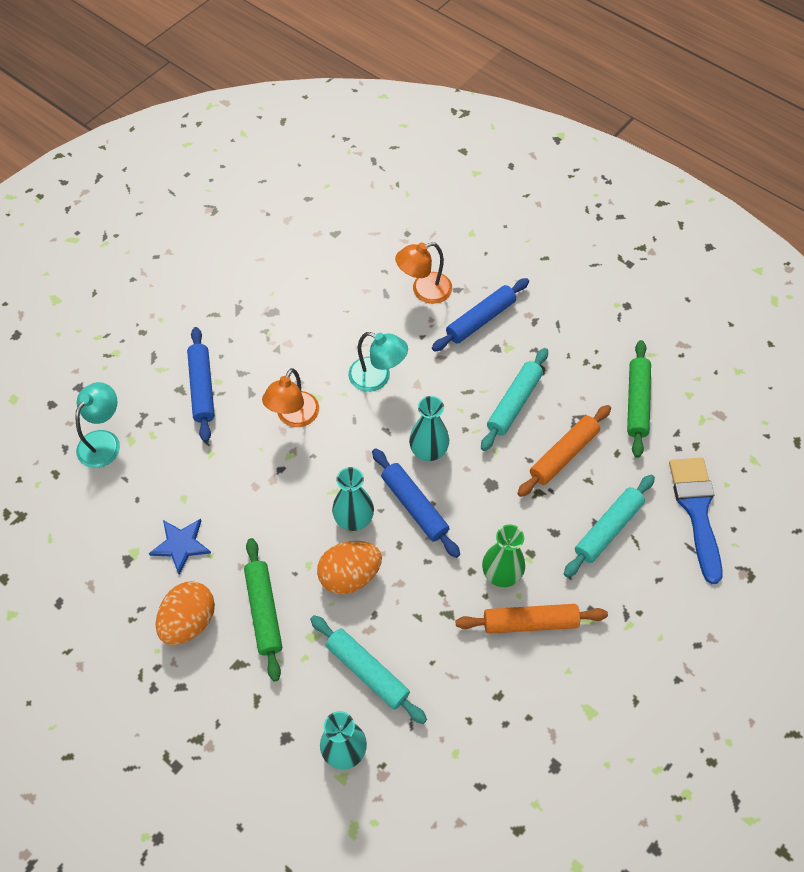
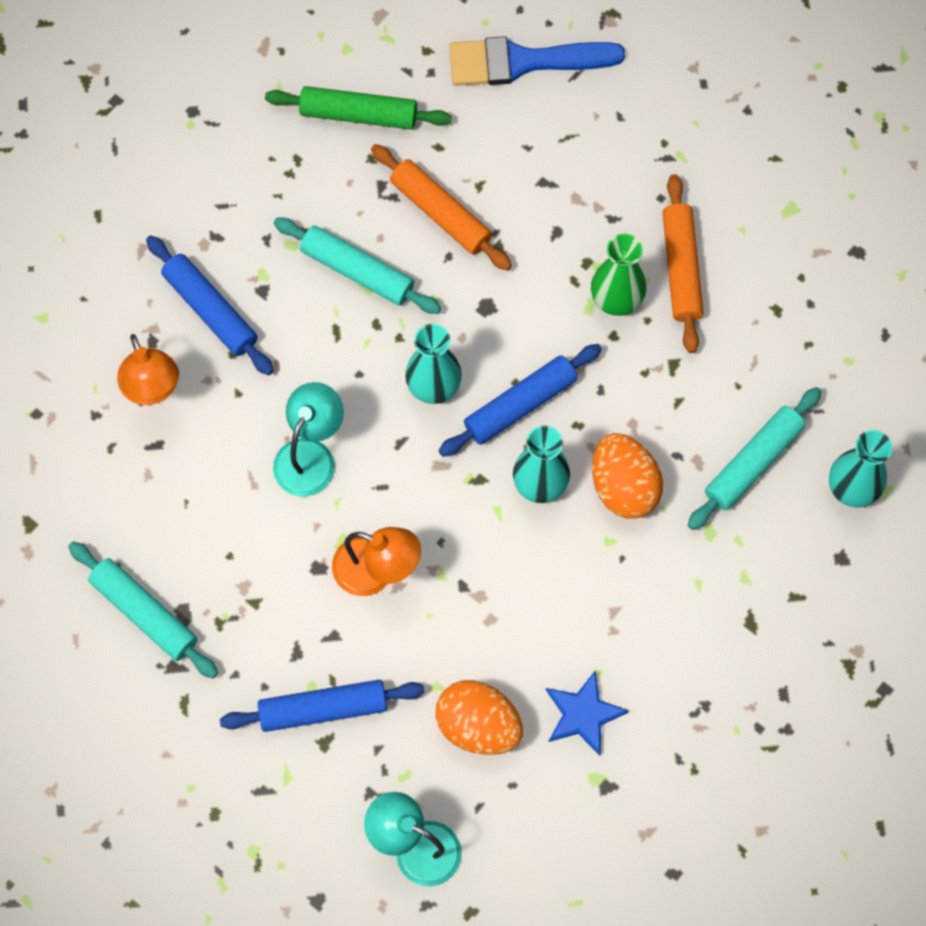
camera: 90 degrees left, 10 degrees up
orange egg [156,581,215,645] -> orange egg moved to [435,680,523,755]
green rolling pin [244,538,282,681] -> none
turquoise rolling pin [564,475,655,577] -> turquoise rolling pin moved to [68,541,218,678]

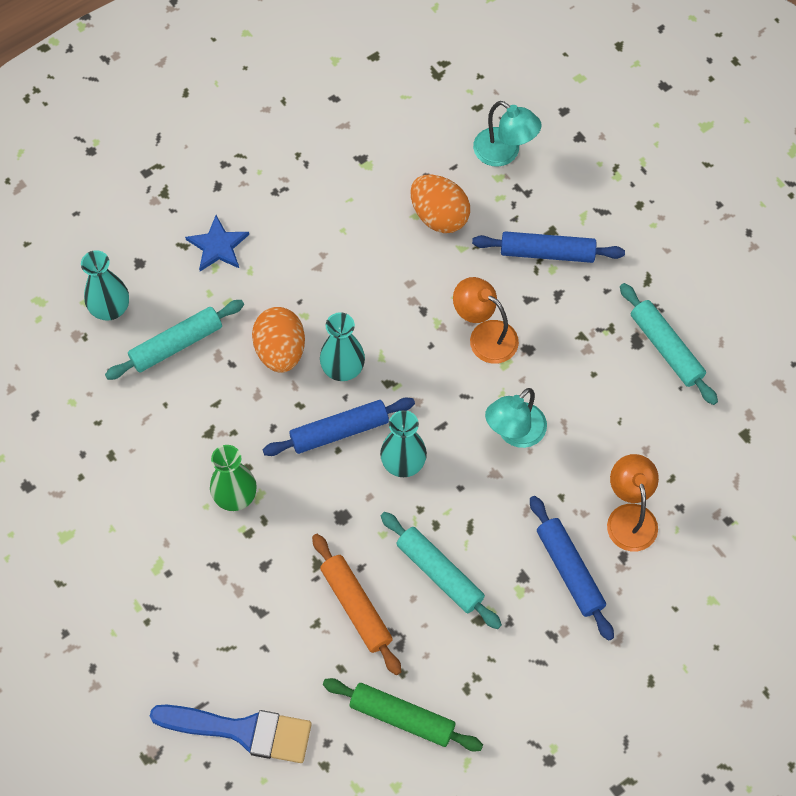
camera: 165 degrees left, 5 degrees down
blue star [546,671,629,756] -> blue star moved to [185,215,249,271]
orange rolling pin [662,174,704,353] -> none

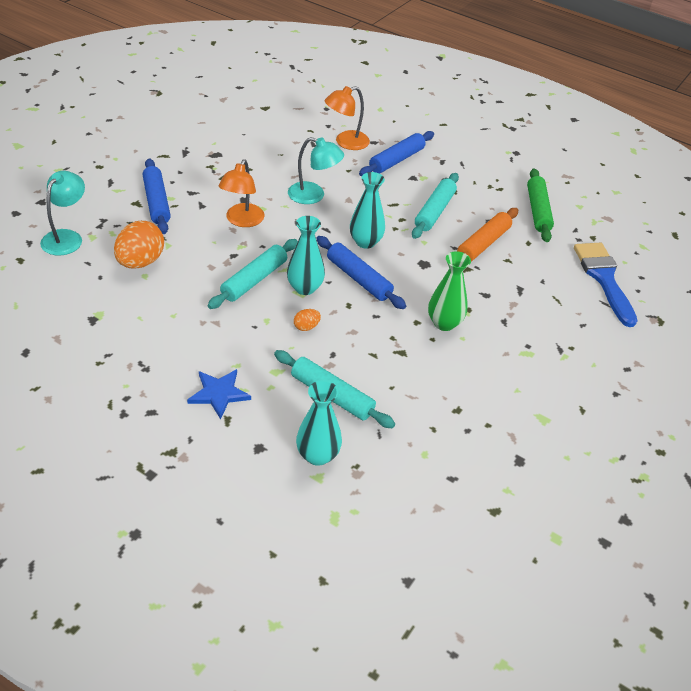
camera: 115 degrees left, 20 degrees down
orange egg [252,307,305,373] -> orange egg [294,309,321,331], size x0.46
turquoise rolling pin [620,283,718,405] -> turquoise rolling pin moved to [208,239,298,309]

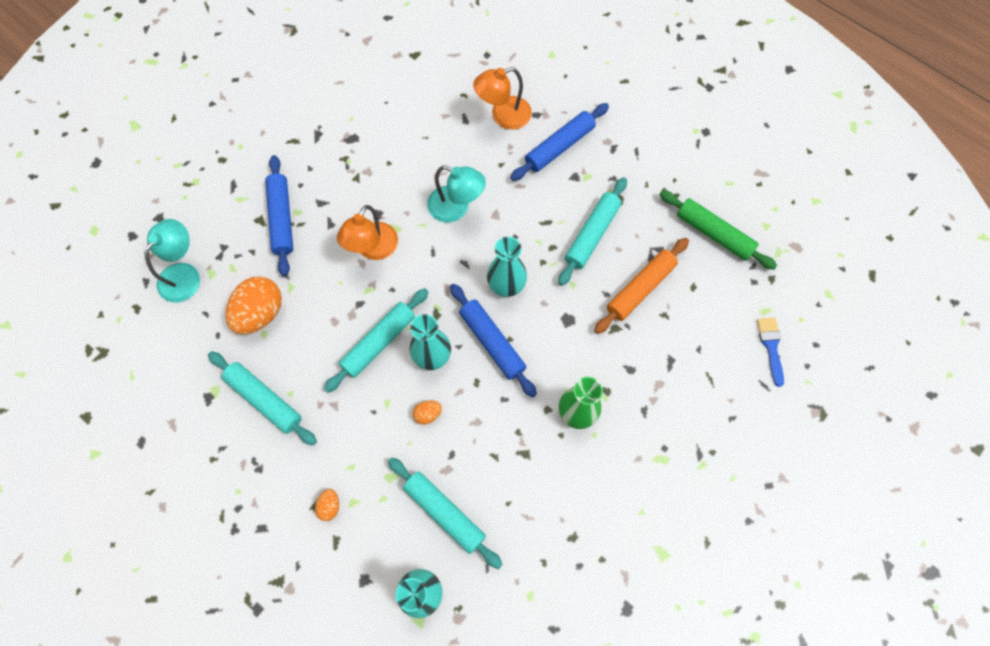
camera: 10 degrees right, 25 degrees up
blue star [187,369,251,420] -> orange egg [315,489,339,521]
green rolling pin [527,168,554,242] -> green rolling pin turned 60 degrees counterclockwise [659,190,777,270]
blue brush [574,243,638,327] -> blue brush [757,318,784,387], size x0.53
none -> turquoise rolling pin [208,351,317,445]

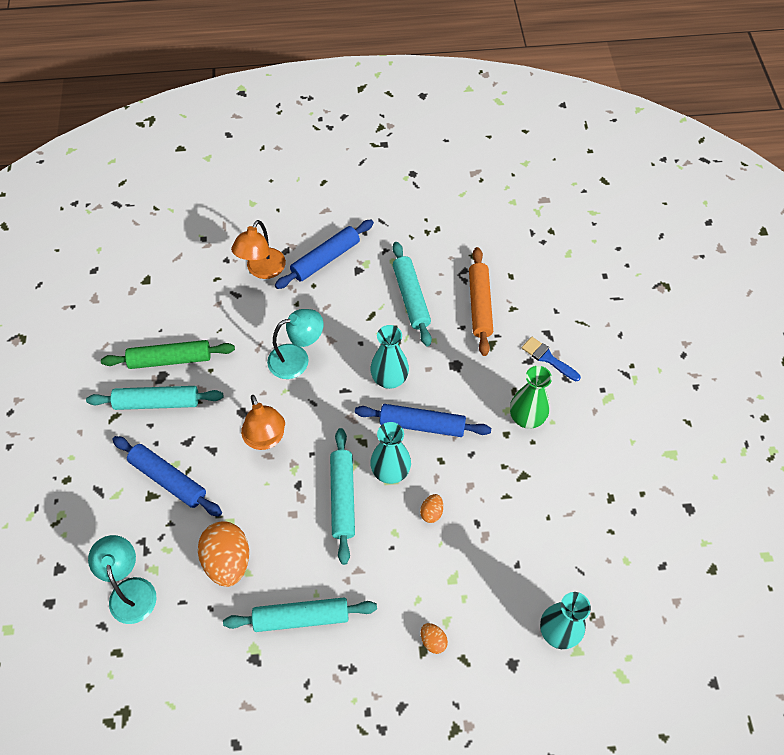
camera: 45 degrees left, 10 degrees down
turquoise rolling pin [388,457,503,569] -> turquoise rolling pin moved to [86,386,223,410]
blue rolling pin [510,103,609,181] -> blue rolling pin turned 45 degrees clockwise [275,220,374,289]
green rolling pin [659,190,777,270] -> green rolling pin moved to [101,340,235,369]
blue brush [757,318,784,387] -> blue brush moved to [522,337,581,381]

